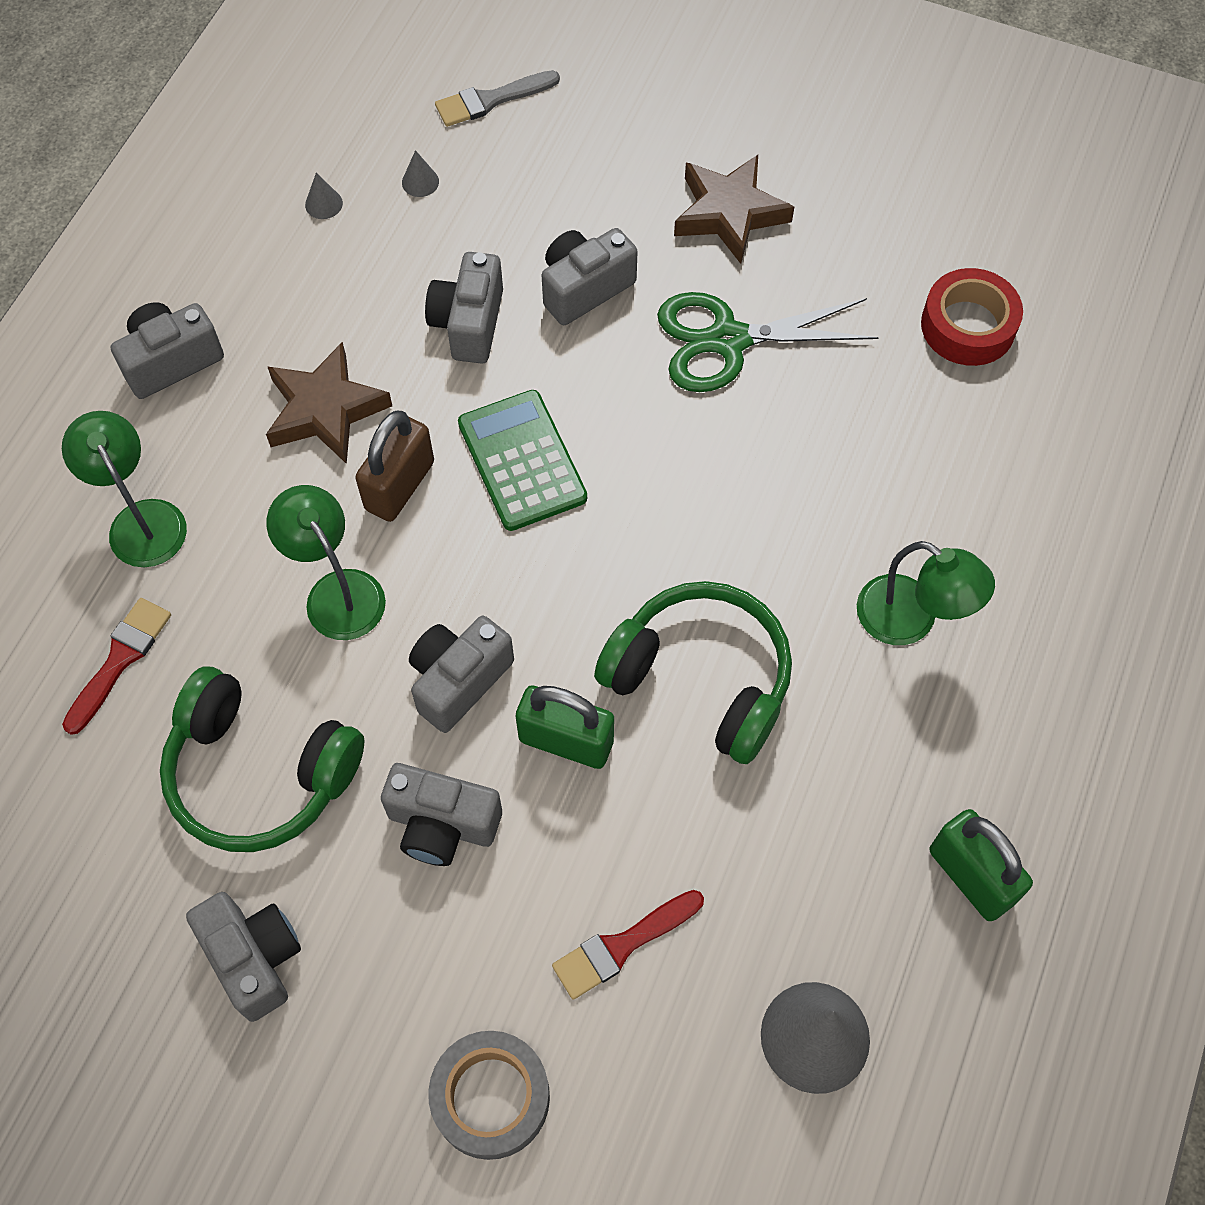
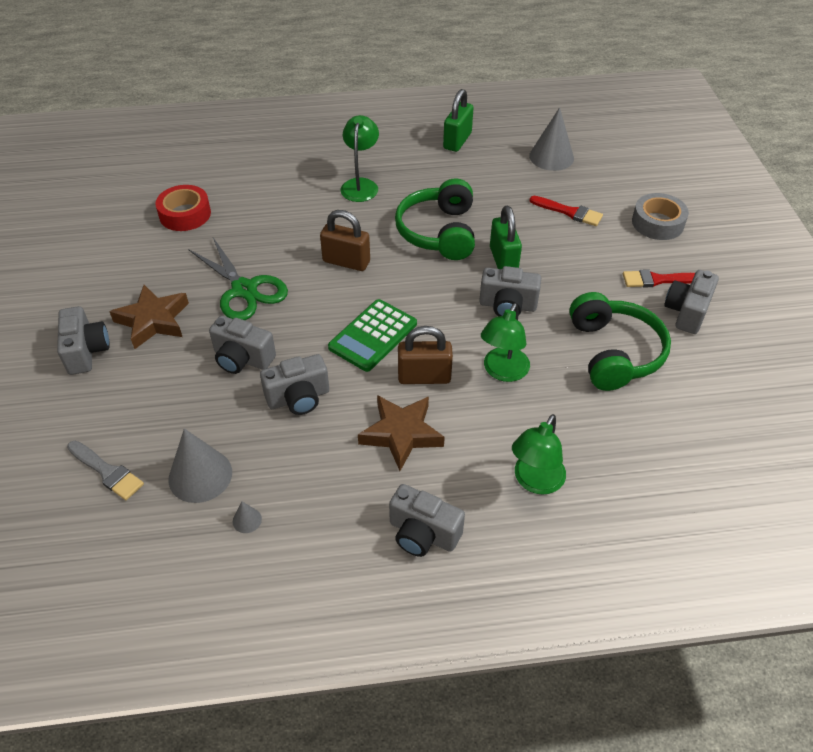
camera: 120 degrees left, 15 degrees down
red brush [62,598,171,735] -> red brush moved to [623,269,695,287]
grey camera [381,763,502,866] -> grey camera moved to [57,306,110,375]
grey cone [402,150,439,197] -> grey cone [168,428,232,503], size x2.27
none -> brown padlock [320,210,370,271]

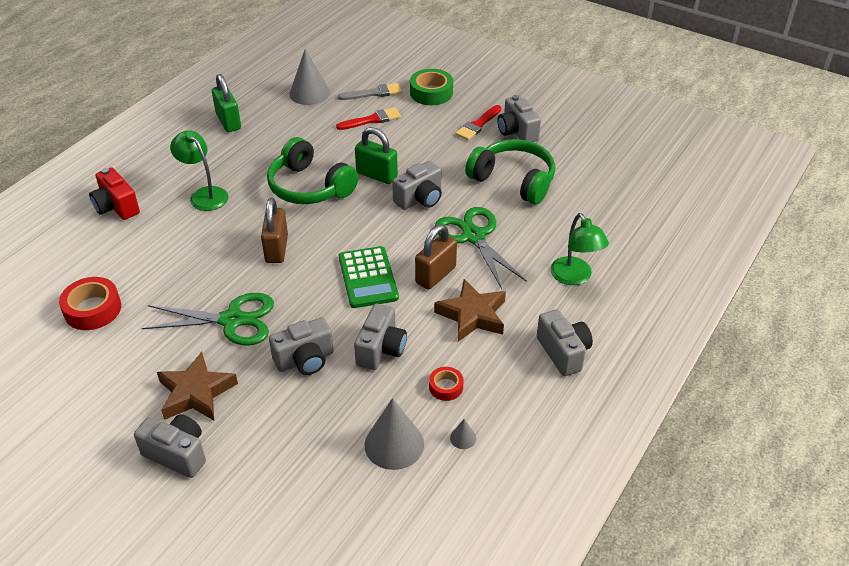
camera: 50 degrees left, 5 degrees down
grey brush [67,441,144,500] -> grey brush moved to [338,83,402,100]
brown padlock [320,210,370,271] -> brown padlock turned 60 degrees counterclockwise [261,198,288,263]
grey camera [389,484,465,557] -> grey camera turned 90 degrees counterclockwise [537,309,593,376]
green lamp [481,303,530,382] -> green scissors [435,207,527,289]
grey tape [632,193,689,240] -> green tape [410,69,453,105]
none -> red camera [89,167,140,220]
none -> red tape [429,367,463,401]

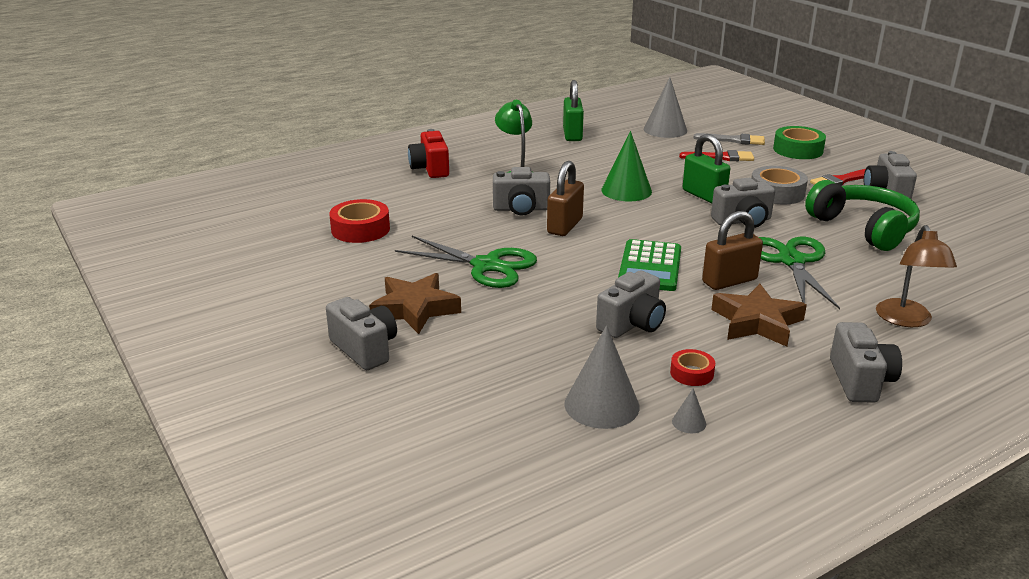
camera: 25 degrees right, 15 degrees down
green headphones [267,137,358,204] -> green cone [601,131,652,202]
grey camera [269,317,334,375] -> grey camera moved to [493,167,550,216]
green lamp [550,213,609,285] -> brown lamp [876,225,957,327]
none -> grey tape [752,166,808,204]

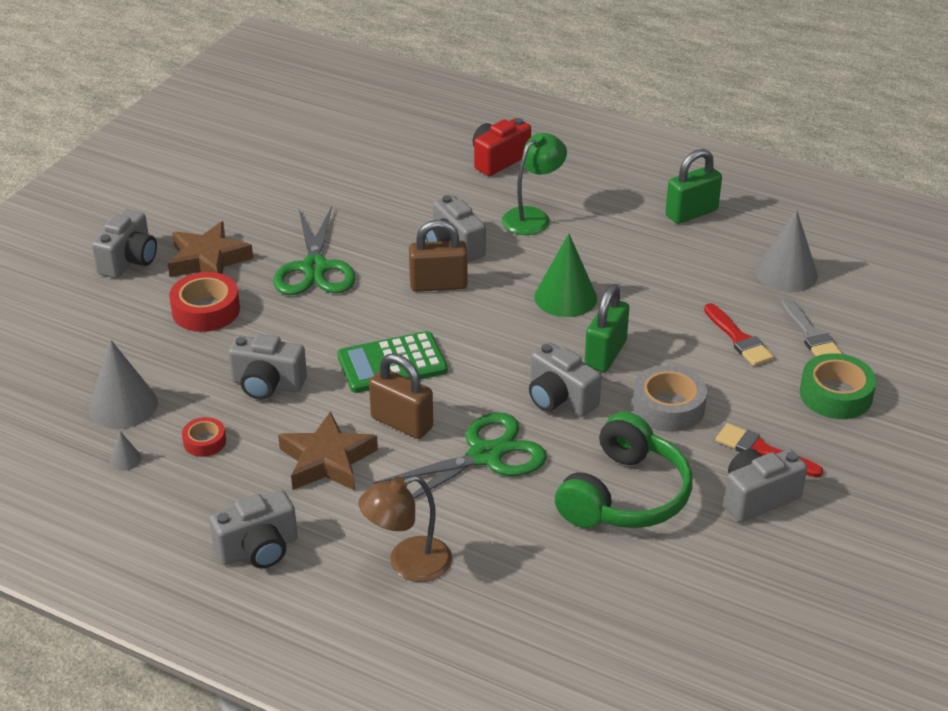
camera: 60 degrees right, 10 degrees up
red tape [329,199,390,243] -> red tape moved to [169,272,240,332]

